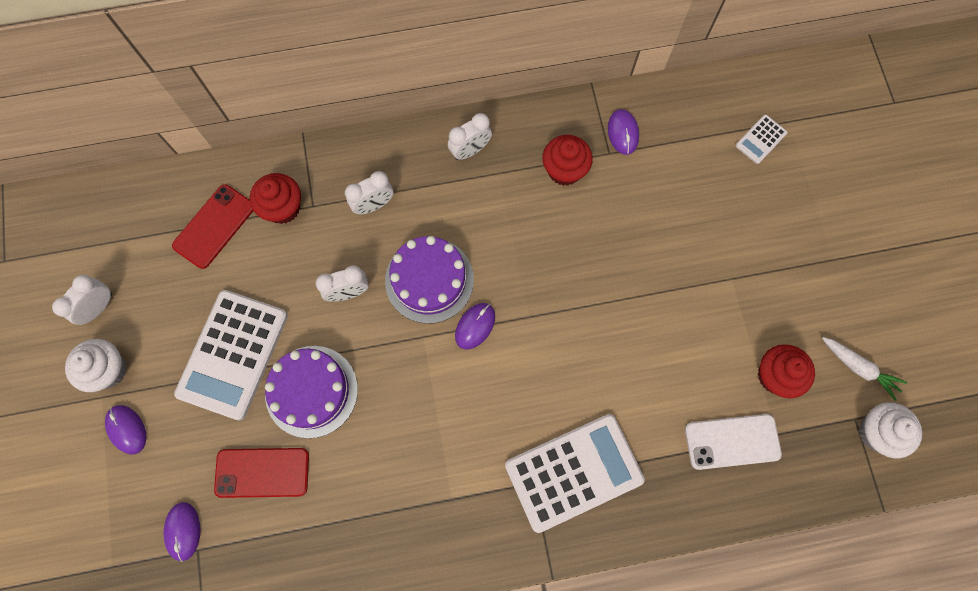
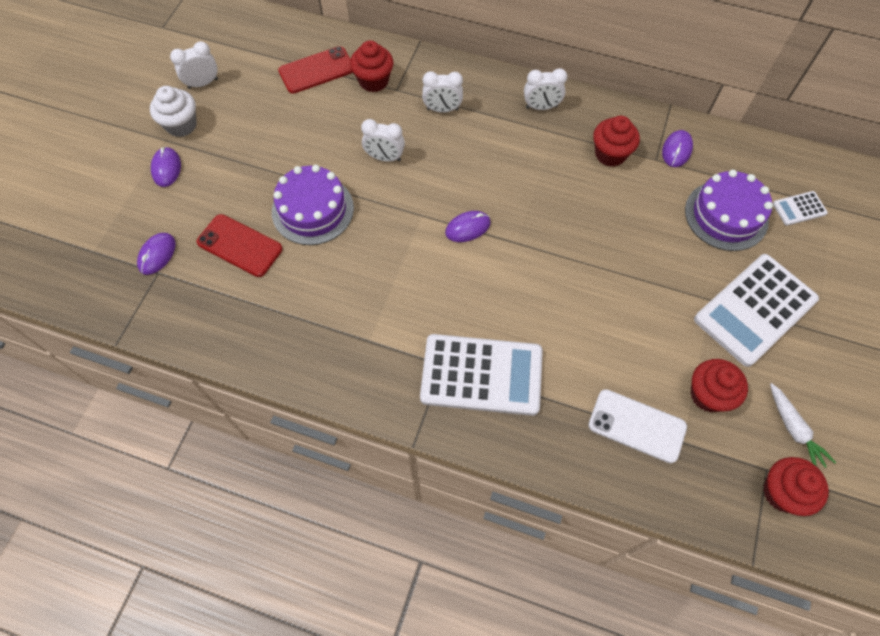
camera: 30 degrees right, 10 degrees down
white calculator [174,290,288,421] -> white calculator moved to [694,254,819,367]
purple cake [385,236,474,324] -> purple cake moved to [685,170,773,251]
white cupcake [859,402,922,458] -> red cupcake [763,457,829,516]

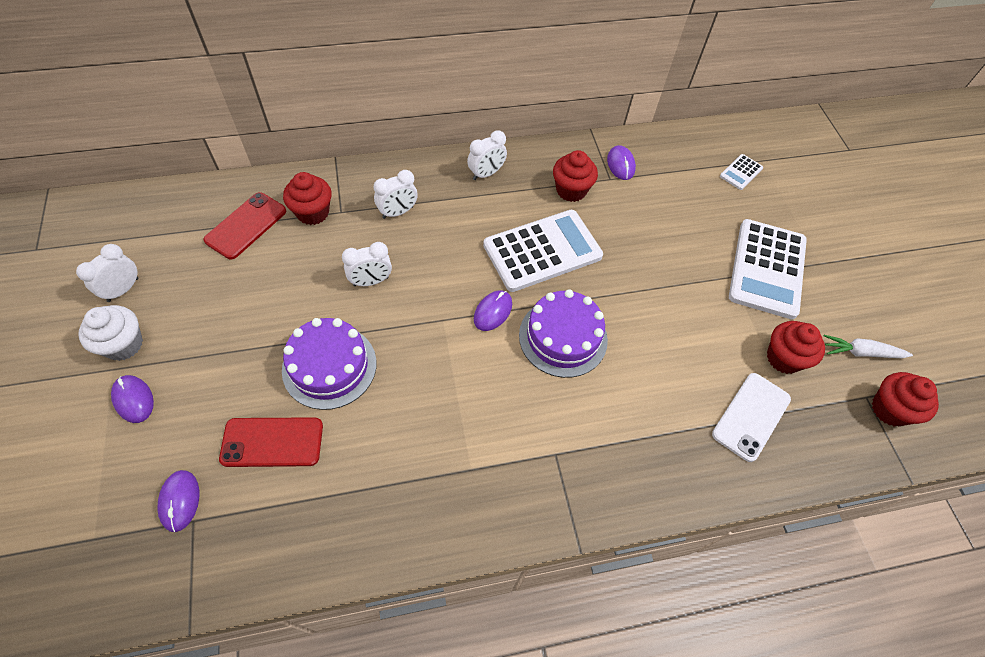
camera: 35 degrees left, 5 degrees down
white calculator [420,334,543,416] -> white calculator moved to [483,210,603,292]
white phone [588,389,687,463] -> white phone turned 45 degrees counterclockwise [712,373,791,462]
purple cake [685,170,773,251] -> purple cake moved to [519,289,608,378]
white carrot [770,383,836,468] -> white carrot turned 150 degrees clockwise [824,335,913,358]

